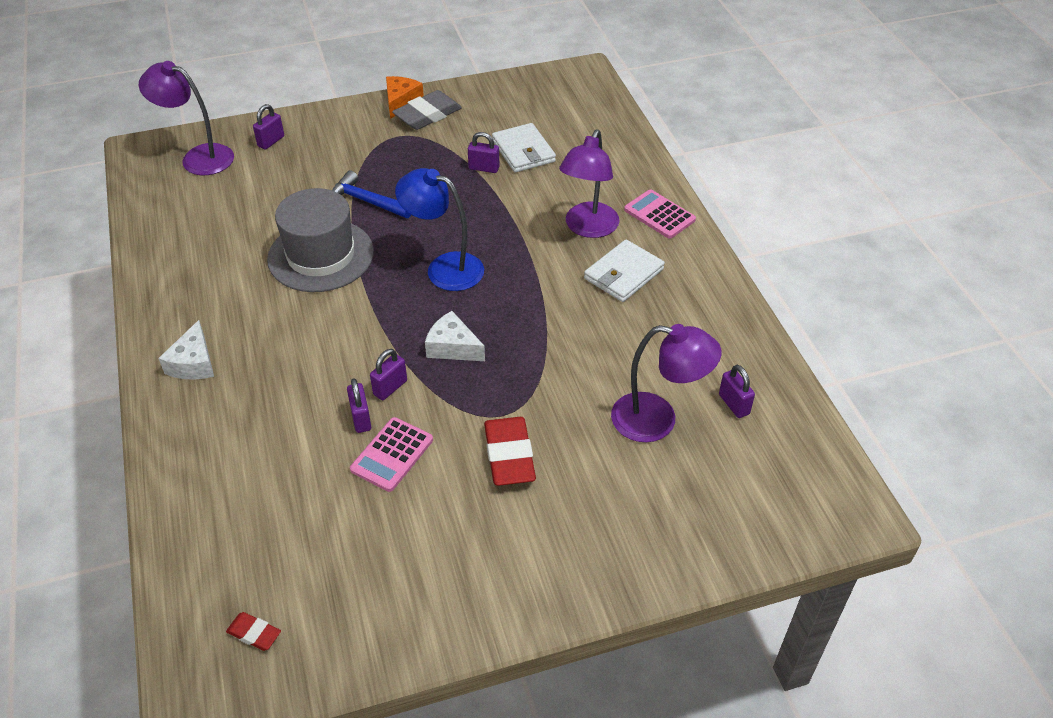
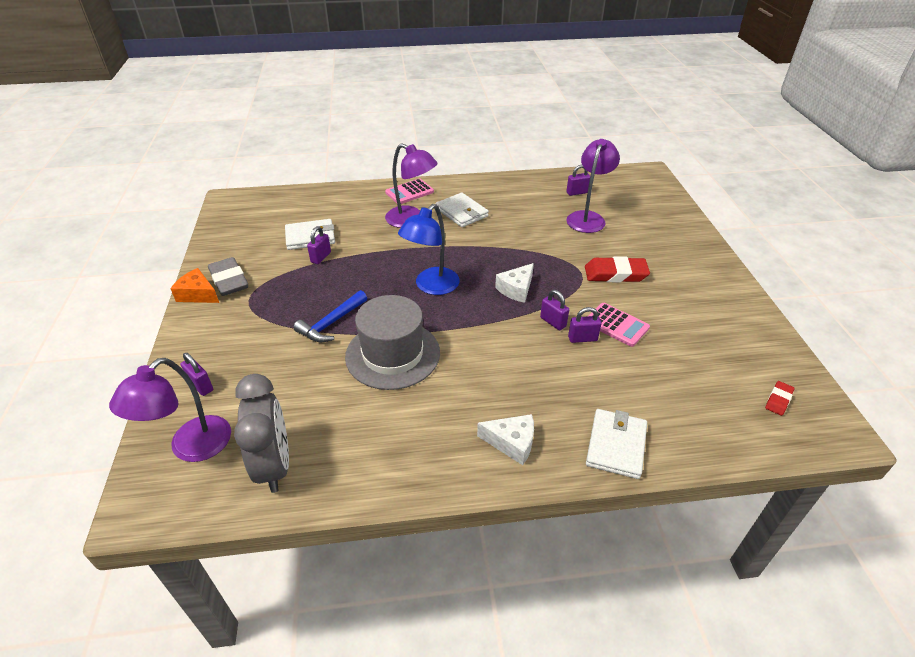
camera: 80 degrees left, 5 degrees down
none -> grey clock [234,374,289,493]
none -> white wallet [586,409,647,479]

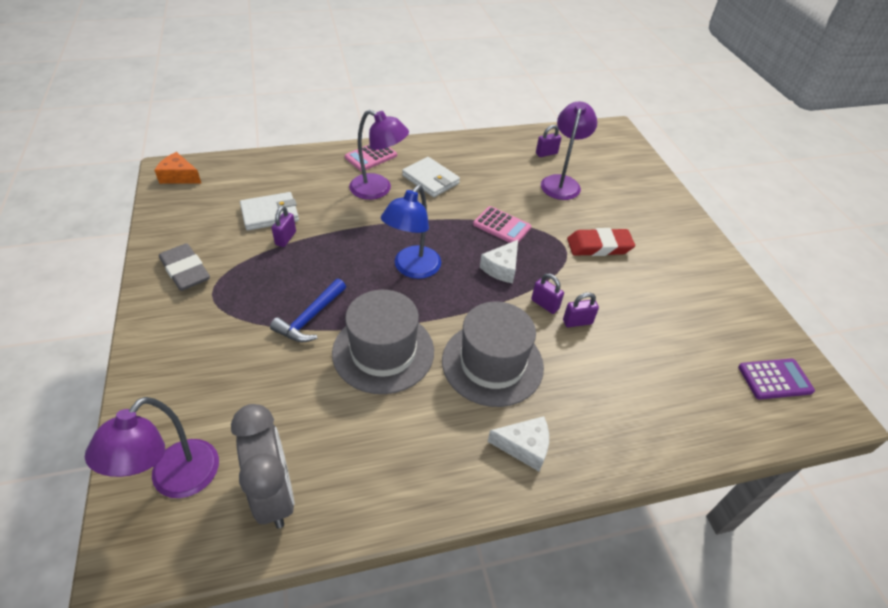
camera: 10 degrees left, 5 degrees up
orange cheese [170,268,219,303] -> orange cheese moved to [154,152,201,184]
purple padlock [181,353,213,396] -> none
white wallet [586,409,647,479] -> none
pink calculator [588,303,650,347] -> pink calculator moved to [473,206,531,243]
red eraser [765,381,794,416] -> purple calculator [738,359,815,399]
none -> grey hat [442,301,544,407]

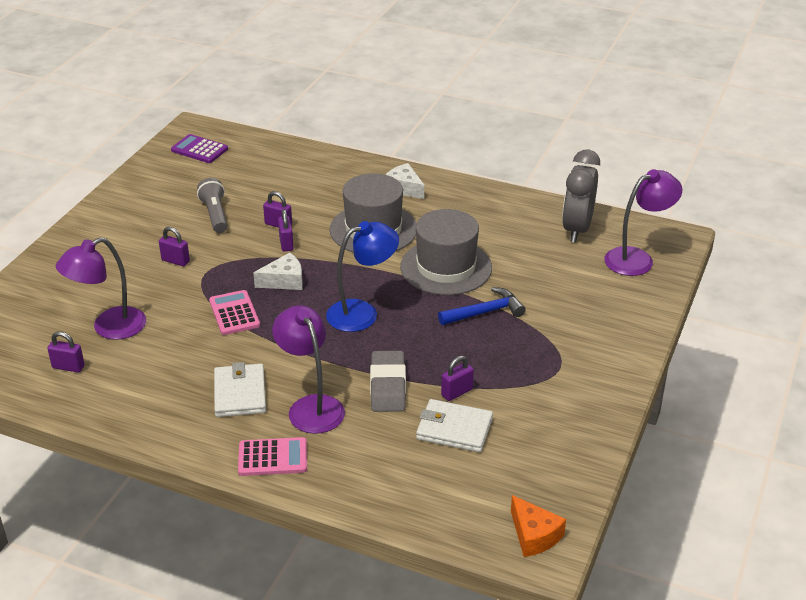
camera: 140 degrees left, 10 degrees down
grey eraser [159,243,210,291] -> grey eraser moved to [370,351,406,412]
red eraser [567,228,635,256] -> purple padlock [159,227,190,266]
none -> grey flashlight [197,178,228,233]

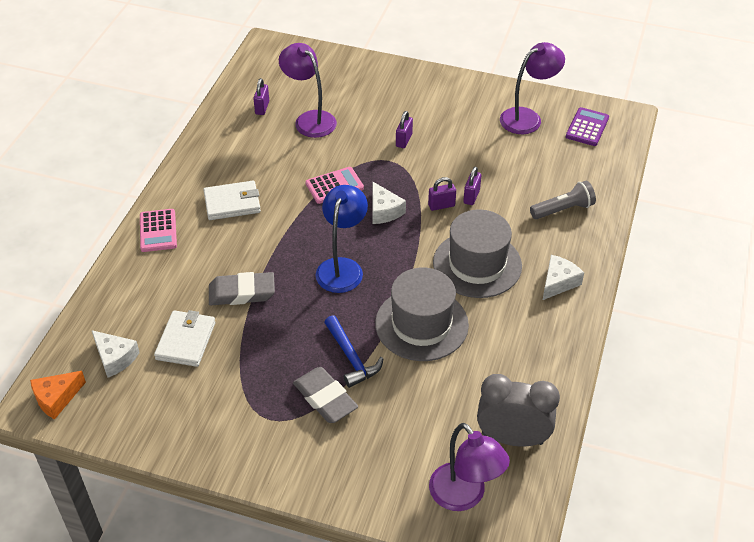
camera: 85 degrees right, 10 degrees up
grey flashlight [197,178,228,233] -> grey flashlight moved to [530,180,596,219]
purple lamp [272,305,345,434] -> purple lamp moved to [500,42,565,134]
blue lamp [326,221,399,332] -> blue lamp turned 135 degrees counterclockwise [315,185,368,293]
purple padlock [441,356,474,401] -> none
none -> white cheese [92,330,140,378]
none -> grey eraser [293,367,358,423]

